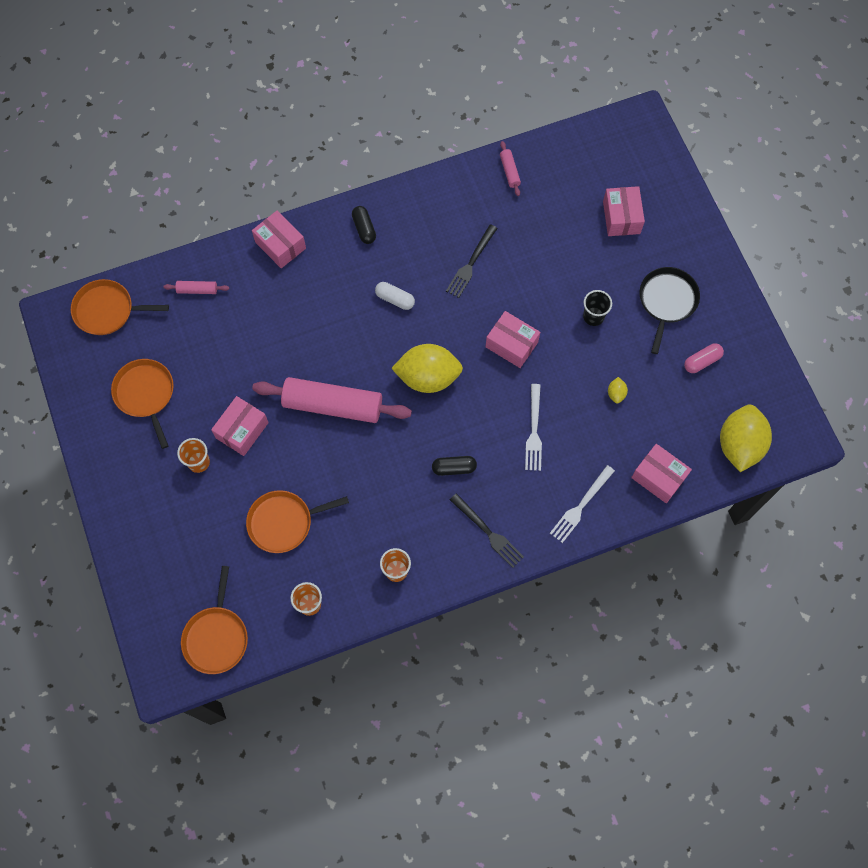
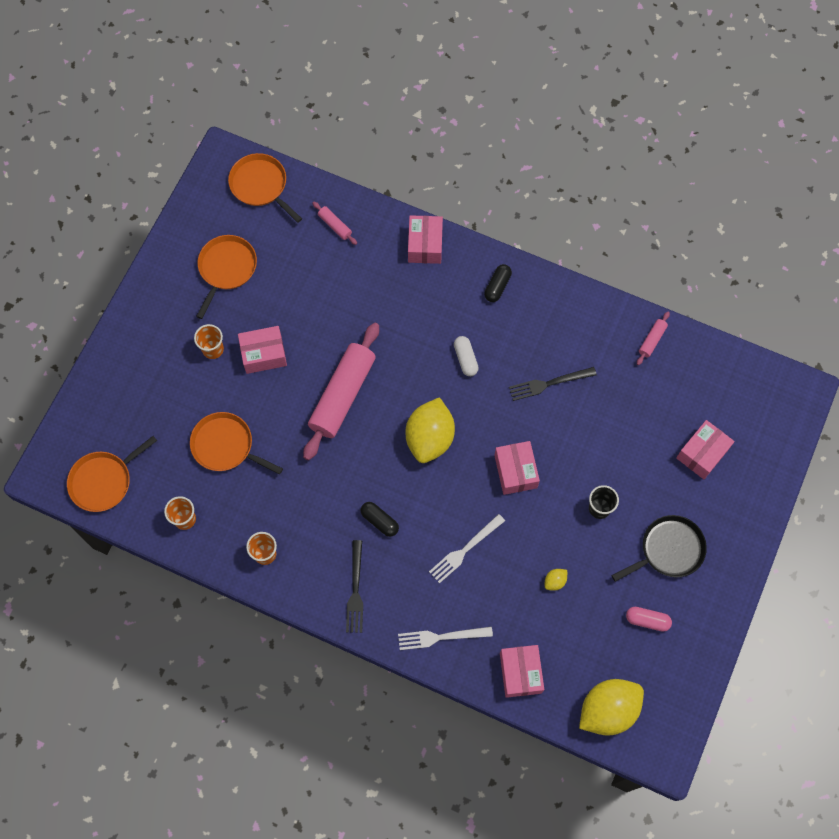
camera: 45 degrees right, 0 degrees up
pink rolling pin [252,377,412,423] -> pink rolling pin turned 60 degrees clockwise [303,323,379,460]
yellow lemon [391,344,463,393] -> yellow lemon turned 60 degrees clockwise [405,397,455,463]

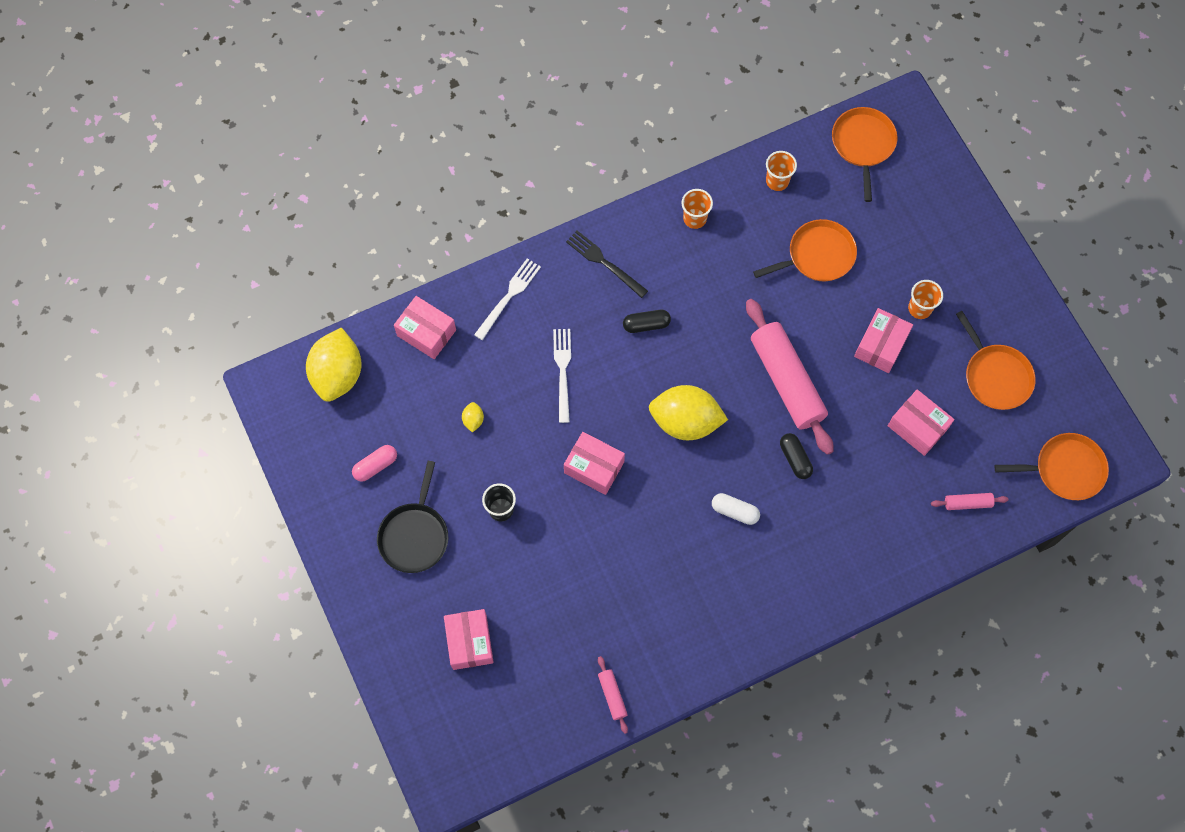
camera: 130 degrees right, 0 degrees up
yellow lemon [405,397,455,463] -> yellow lemon turned 45 degrees counterclockwise [649,385,728,440]
pink box [408,215,443,264] -> pink box moved to [888,390,955,456]
black capsule [484,264,512,302] -> black capsule moved to [780,433,813,479]
black fork [509,367,597,401] -> none

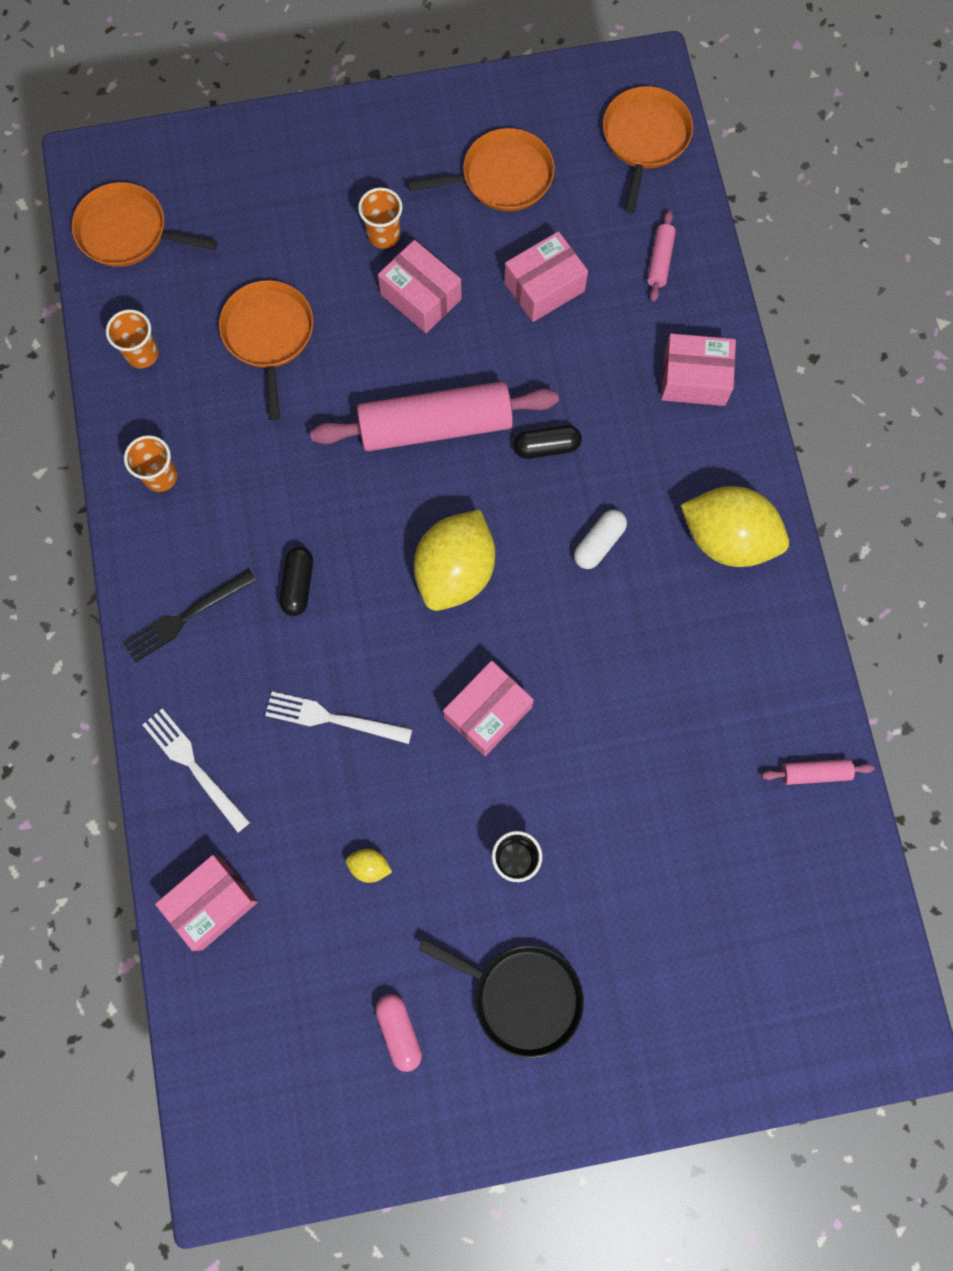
camera: 75 degrees left, 5 degrees up
yellow lemon [306,327,362,402] -> yellow lemon moved to [681,486,789,567]
pink box [444,609,494,670] -> pink box moved to [661,333,736,406]

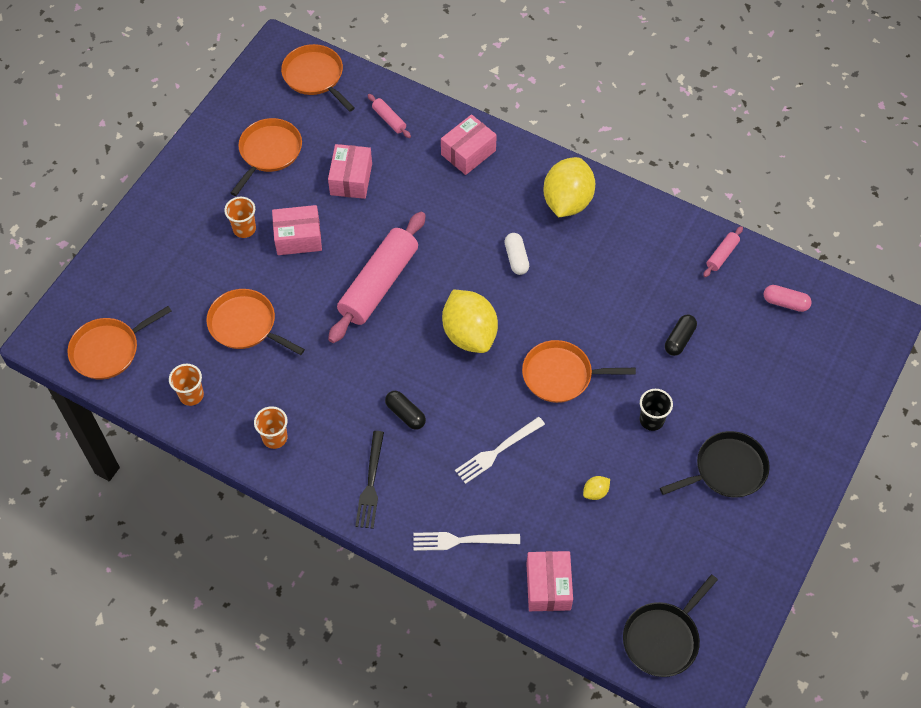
camera: 50 degrees left, 15 degrees down
pink capsule [375,994,422,1072] -> pink capsule moved to [764,285,812,312]
pink box [443,661,534,756] -> orange pan [522,340,636,403]
black capsule [514,425,582,459] -> black capsule moved to [665,314,697,356]
yellow lemon [681,486,789,567] -> yellow lemon turned 45 degrees counterclockwise [543,157,595,217]
none -> black pan [623,574,718,677]

